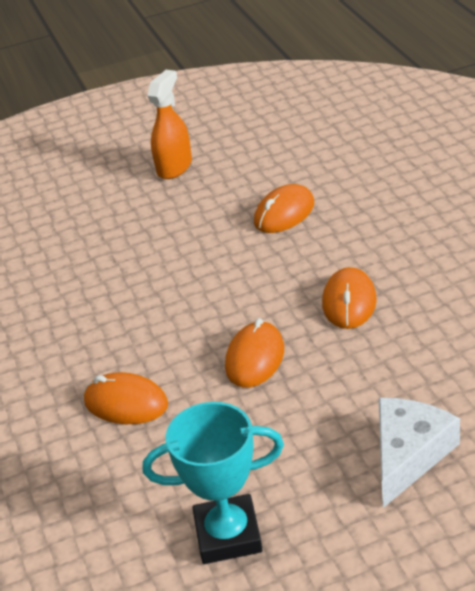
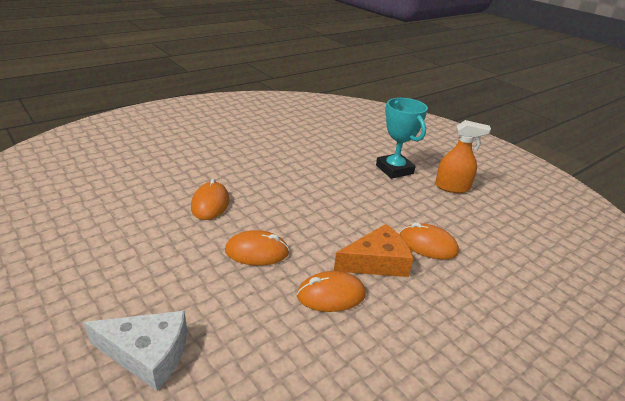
camera: 65 degrees right, 5 degrees down
turquoise trophy [143,402,284,564] -> turquoise trophy moved to [376,98,428,179]
none -> orange cheese [334,224,413,277]

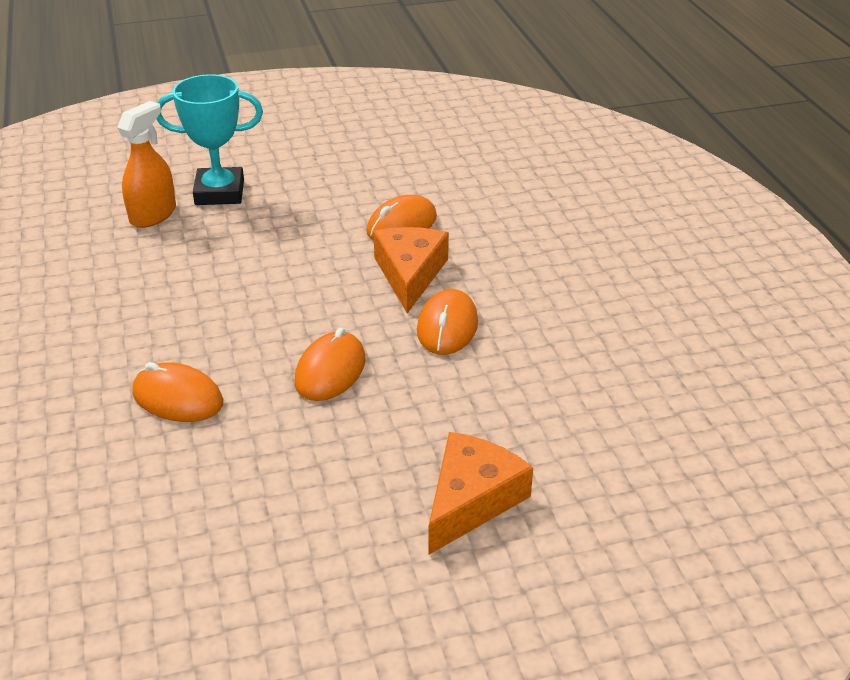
camera: 65 degrees left, 5 degrees up
white cheese [84,311,187,391] -> orange cheese [428,432,533,555]
orange spray bottle [435,120,491,193] -> orange spray bottle moved to [117,101,176,228]

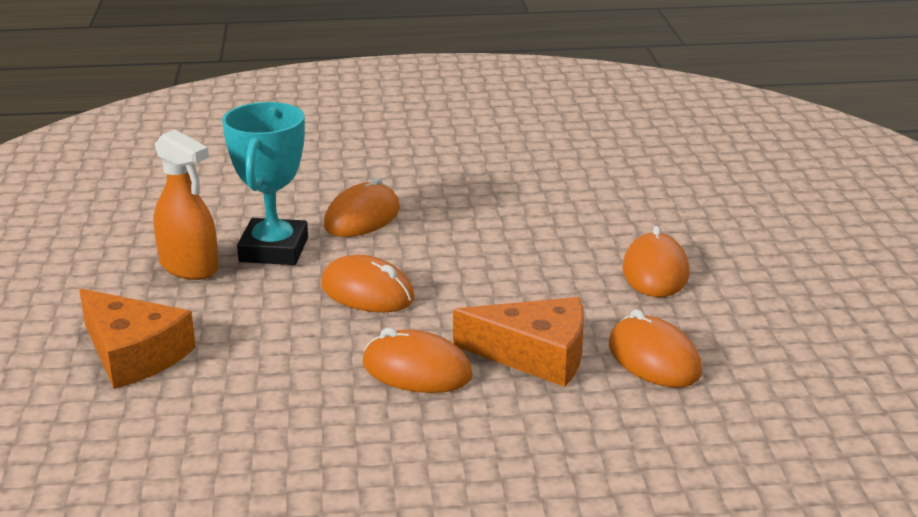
camera: 100 degrees right, 10 degrees down
orange spray bottle [117,101,176,228] -> orange spray bottle moved to [153,129,219,280]
turquoise trophy [156,74,263,205] -> turquoise trophy moved to [222,102,308,265]
none -> orange mouse [622,226,689,297]

